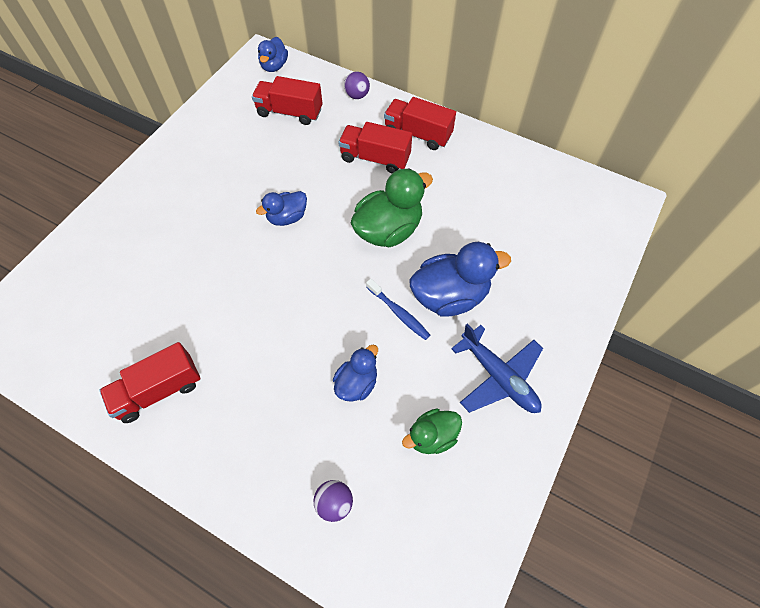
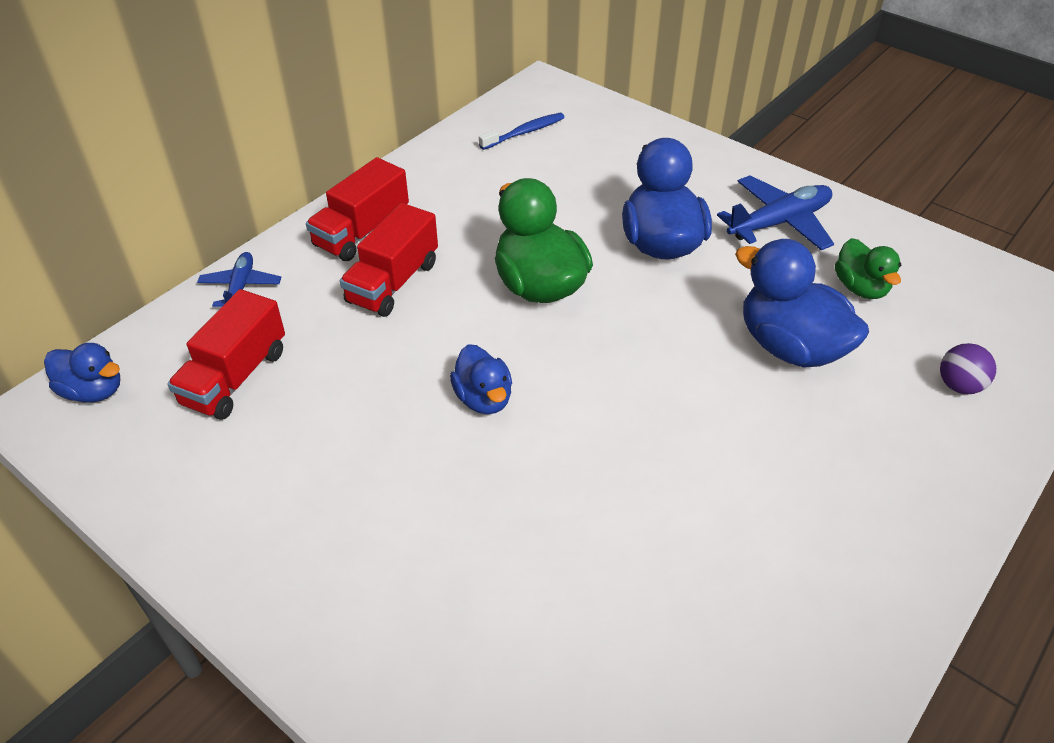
camera: 80 degrees left, 15 degrees down
red truck [99,342,201,423] -> none
blue duck [333,345,378,402] -> blue duck [735,239,869,368], size x1.72
purple ball [344,72,370,99] -> blue plane [197,252,281,307]
blue toothbrush [366,279,430,340] -> blue toothbrush moved to [479,113,565,150]

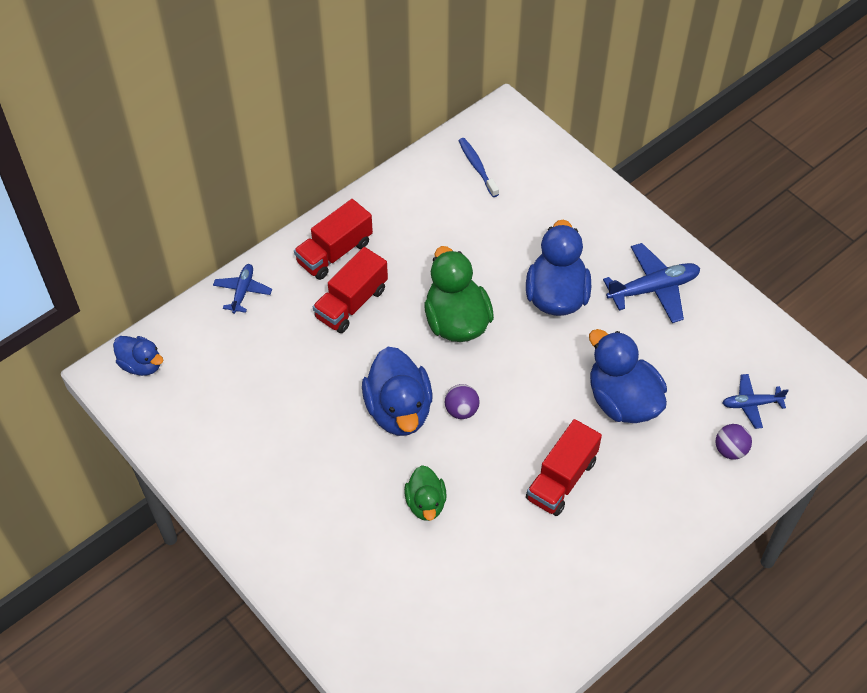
camera: 10 degrees right, 10 degrees up
red truck [167,289,285,420] -> red truck moved to [526,419,602,516]
blue duck [450,344,512,414] -> blue duck [362,347,433,436], size x1.72
blue toothbrush [479,113,565,150] -> blue toothbrush turned 90 degrees counterclockwise [458,138,499,197]
green duck [835,238,901,299] -> green duck moved to [404,465,447,521]
none -> purple ball [445,384,479,419]
none -> blue plane [723,374,789,429]

